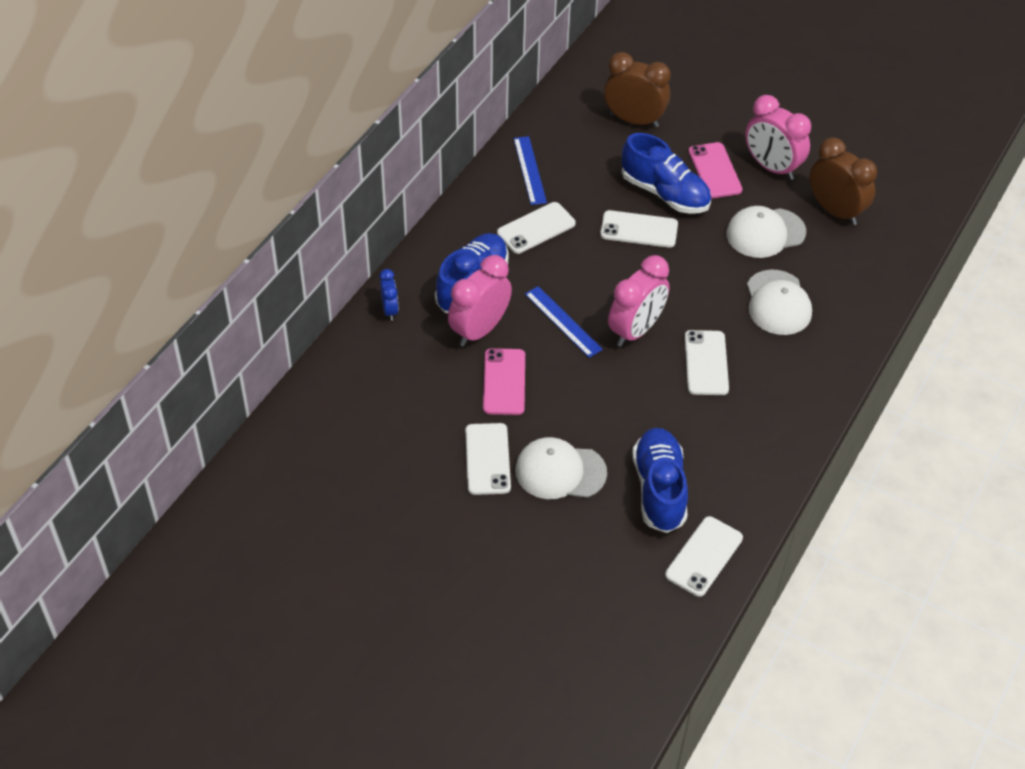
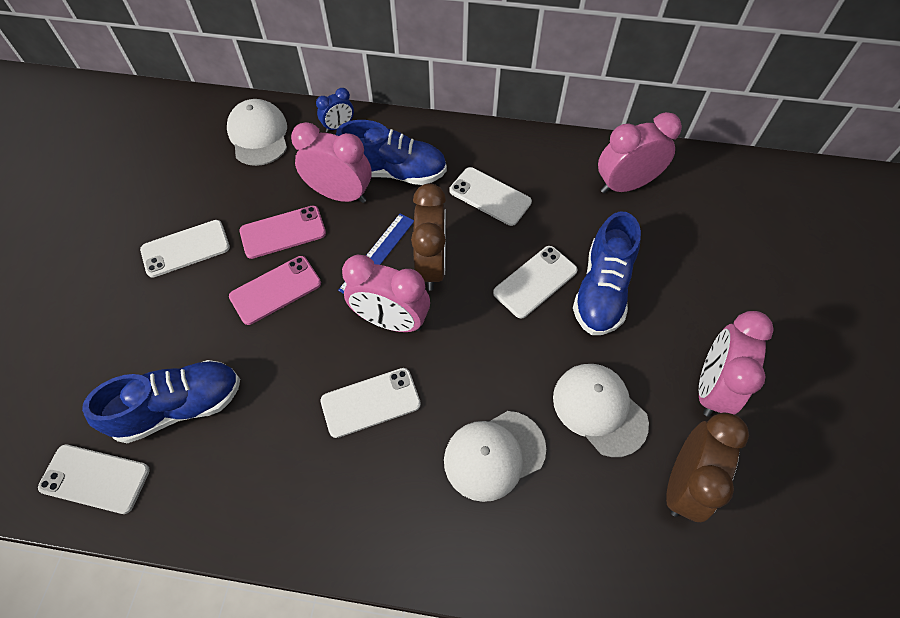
camera: 70 degrees right, 10 degrees up
blue ruler [514,136,547,205] -> none
white cap [515,437,607,499] -> white cap moved to [227,99,287,166]
white phone [600,210,678,248] -> white phone turned 60 degrees clockwise [493,246,578,319]
brown clock [604,52,671,128] -> brown clock moved to [411,183,446,291]
pink phone [689,142,742,198] -> pink phone moved to [229,256,321,325]
none -> pink clock [598,112,682,193]

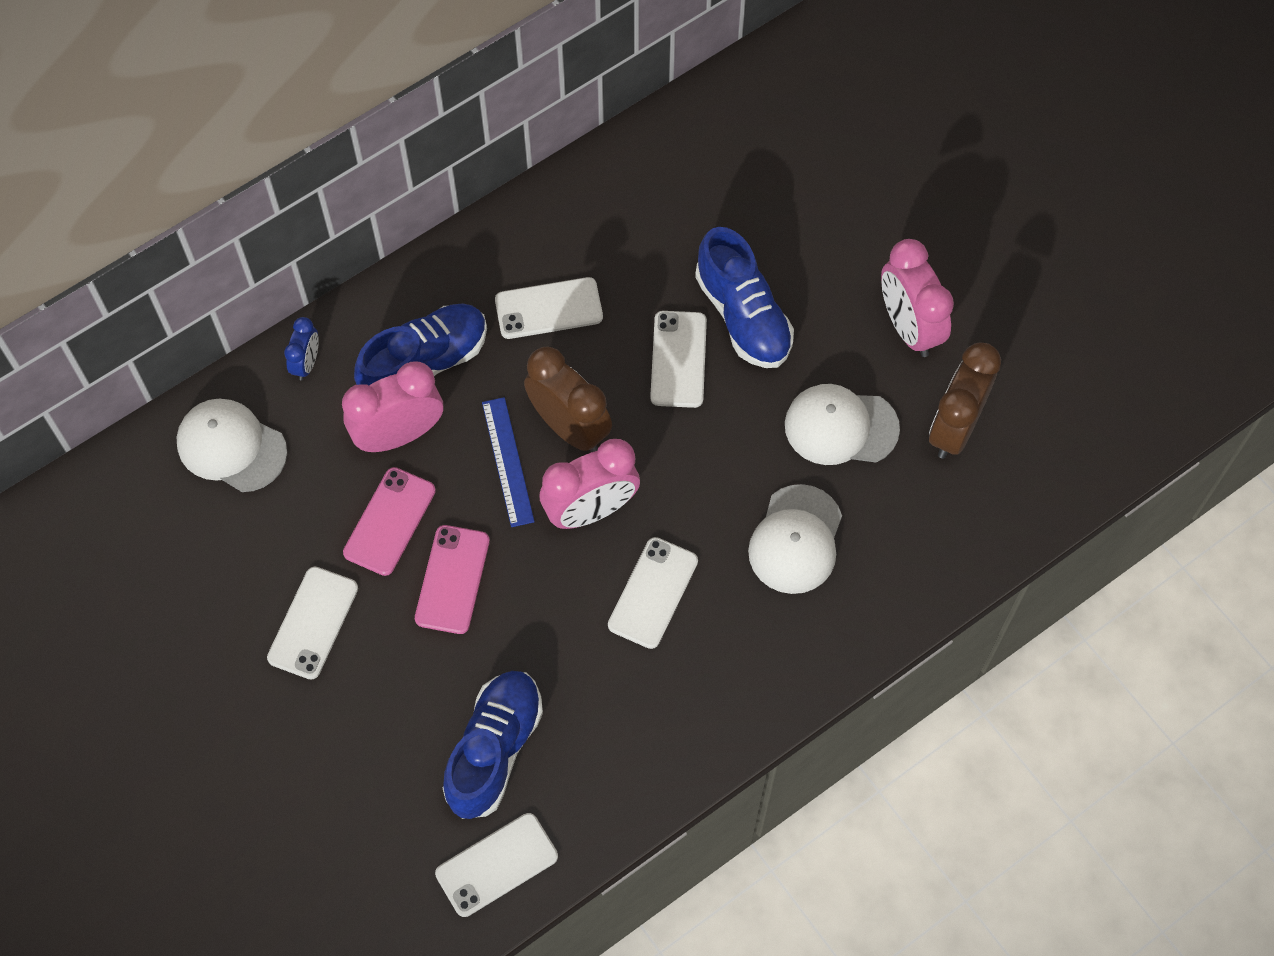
camera: 45 degrees left, 5 degrees up
pink clock [598,112,682,193] -> none
brown clock [666,413,749,522] -> brown clock turned 135 degrees counterclockwise [929,342,1001,459]

